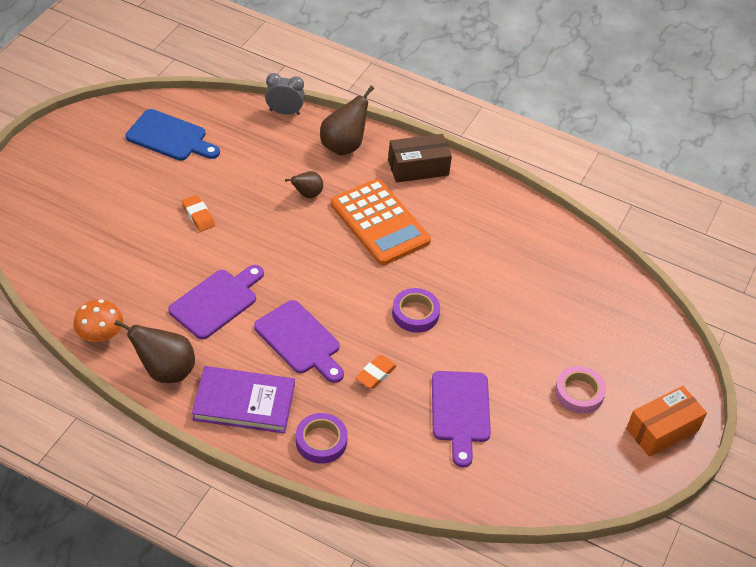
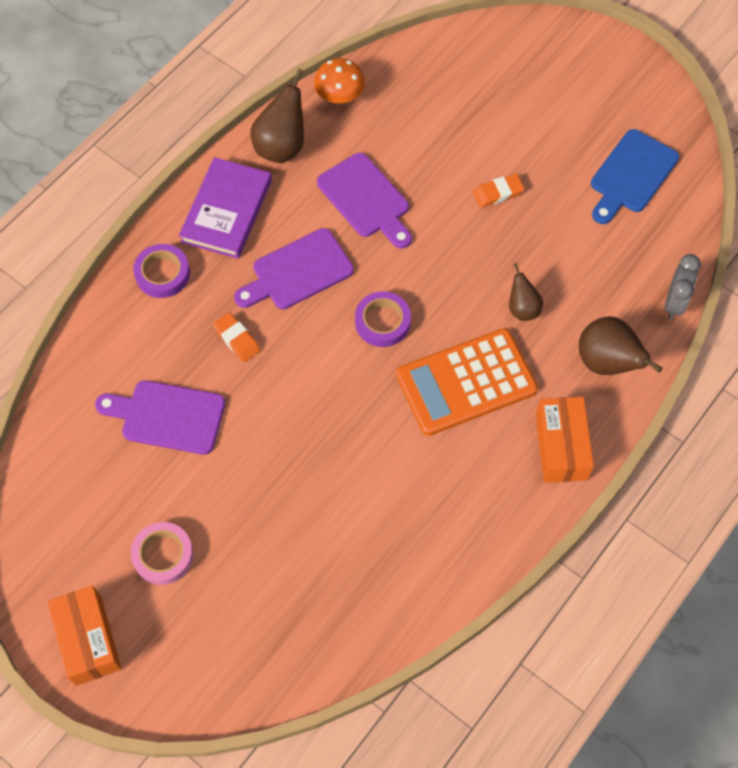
camera: 105 degrees right, 15 degrees up
brown box [388,134,452,183] -> orange box [536,397,594,483]
purple tape [392,288,440,333] -> purple tape moved to [355,291,411,347]

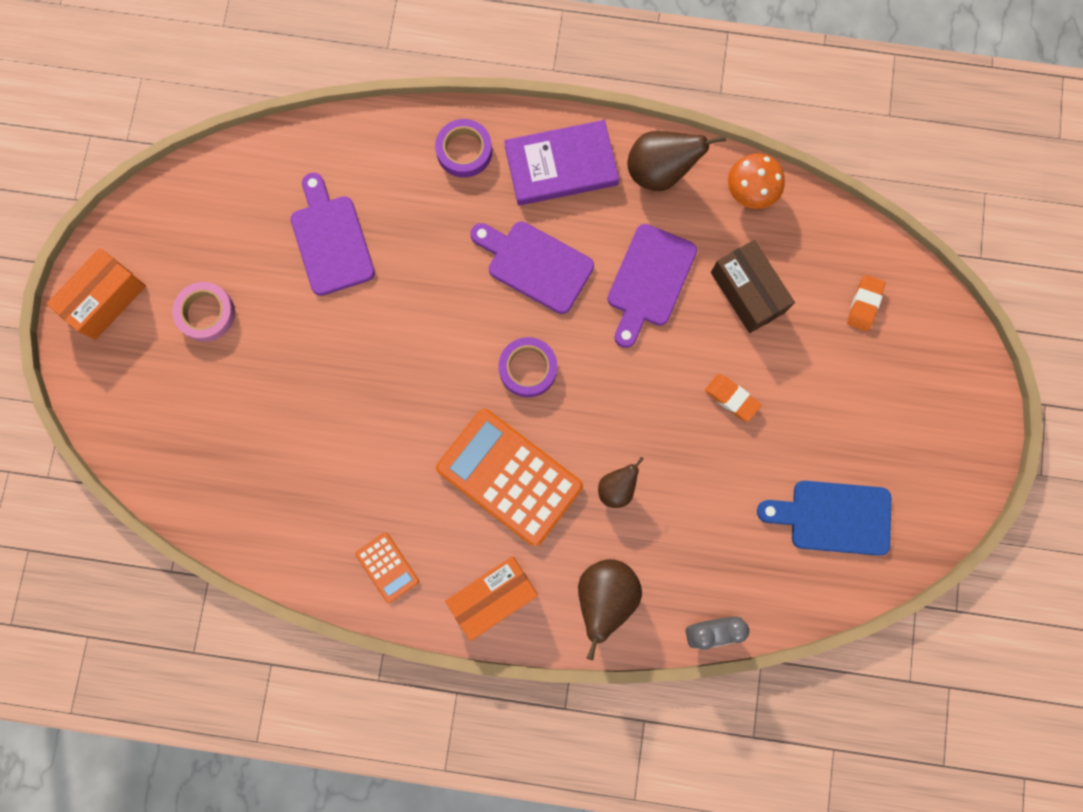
camera: 60 degrees right, 15 degrees up
orange eraser [213,312,261,362] -> orange eraser moved to [847,275,885,331]
none -> orange calculator [355,532,419,603]
none -> brown box [711,240,795,333]

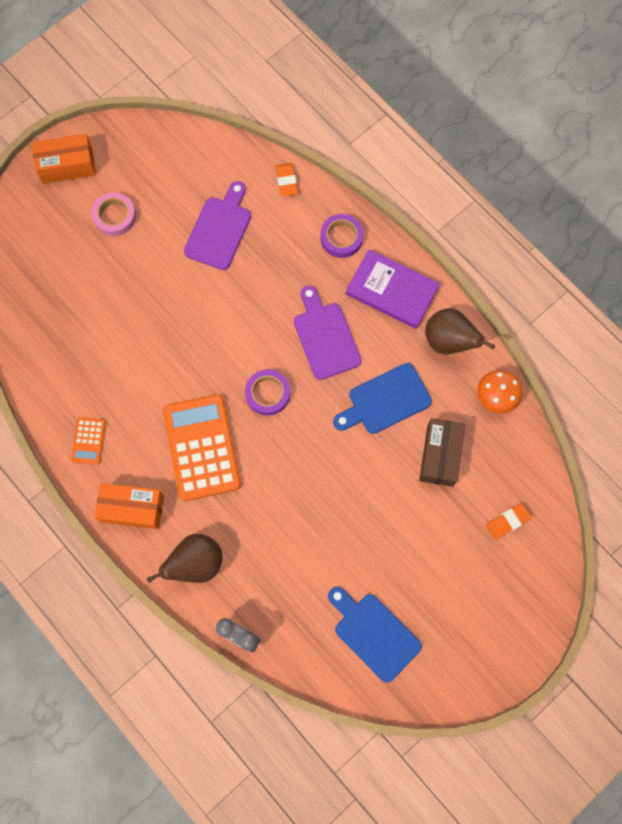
camera: 40 degrees right, 5 degrees down
brown pear [598,457,644,508] -> none
purple cutting board [607,224,697,348] -> blue cutting board [333,363,432,434]
orange eraser [705,374,761,422] -> orange eraser moved to [275,163,298,196]

